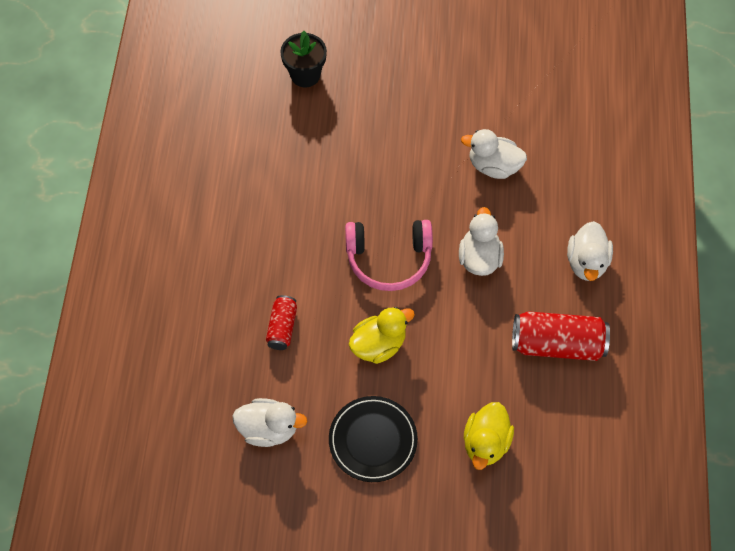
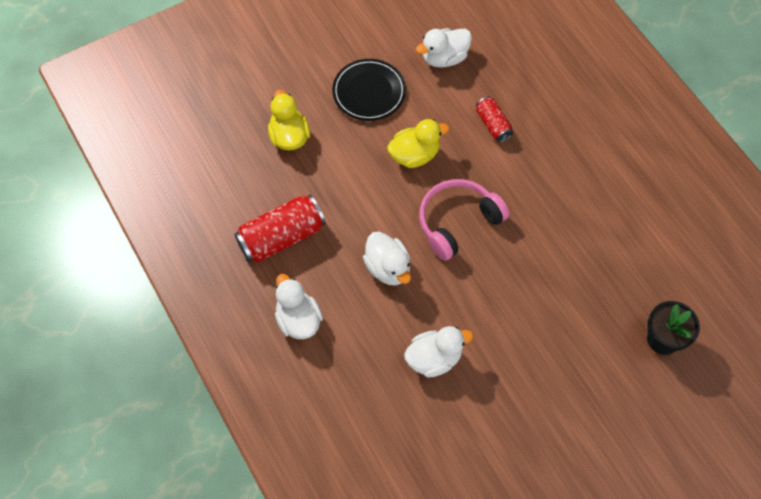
camera: 145 degrees right, 0 degrees up
yellow duck [349,307,415,364] -> yellow duck turned 135 degrees counterclockwise [387,119,449,168]

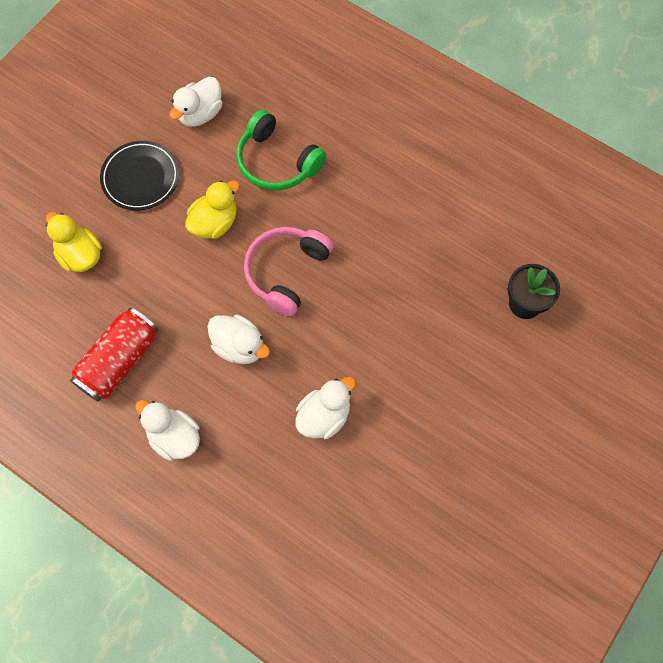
camera: 25 degrees left, 5 degrees up
red can [476,96,513,142] -> green headphones [236,109,326,190]

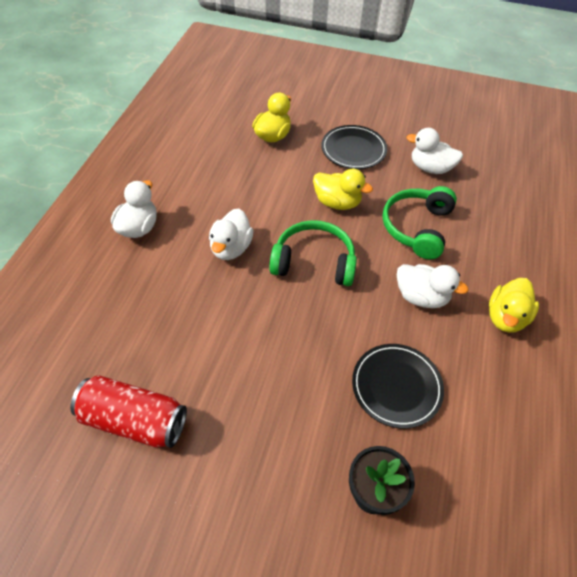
camera: 70 degrees right, 15 degrees down
red can [70,308,158,402] -> red can moved to [70,375,187,448]
pink headphones [244,227,334,316] -> green headphones [269,220,357,286]
white duck [295,377,356,439] -> white duck moved to [397,264,468,308]
none -> black plate [352,344,444,428]
none -> yellow duck [489,278,539,333]

